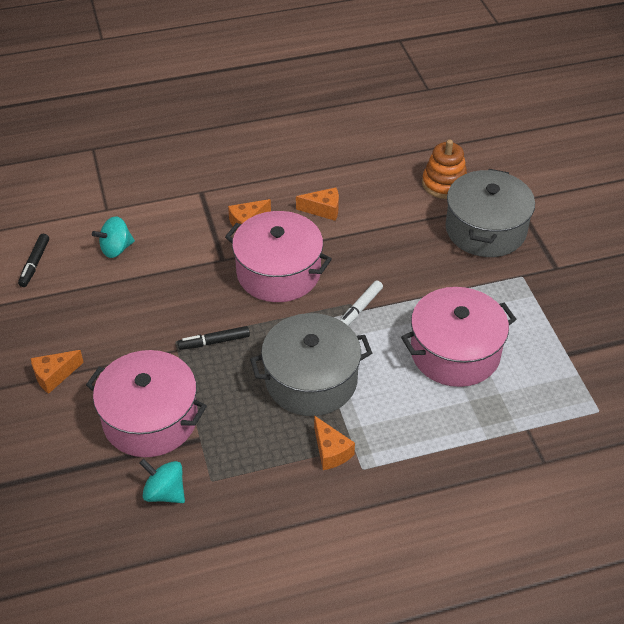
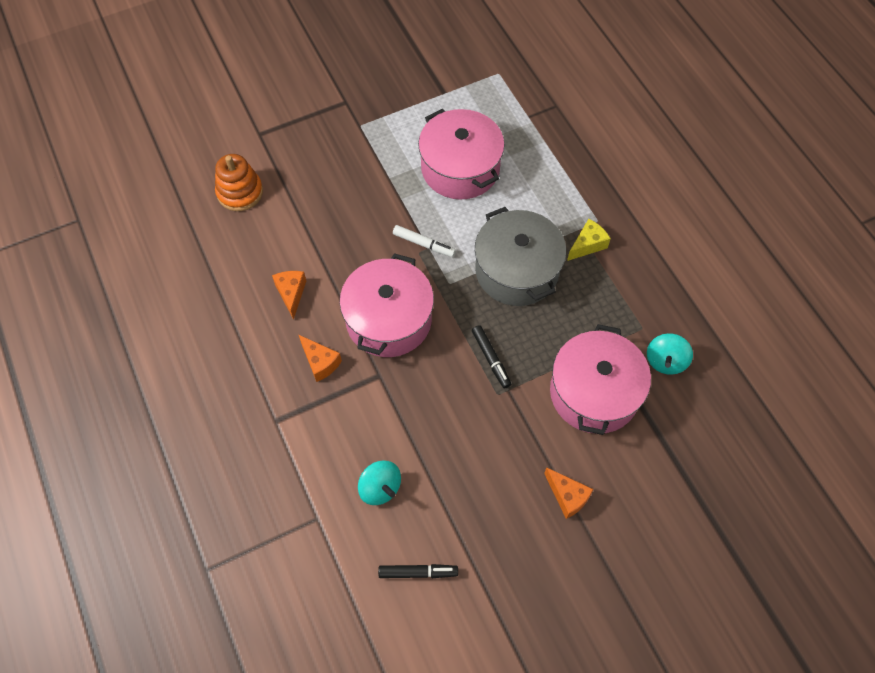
camera: 100 degrees left, 15 degrees up
orange cheese [314,415,355,470] -> yellow cheese [567,219,611,261]
grey pot [445,169,535,257] -> none

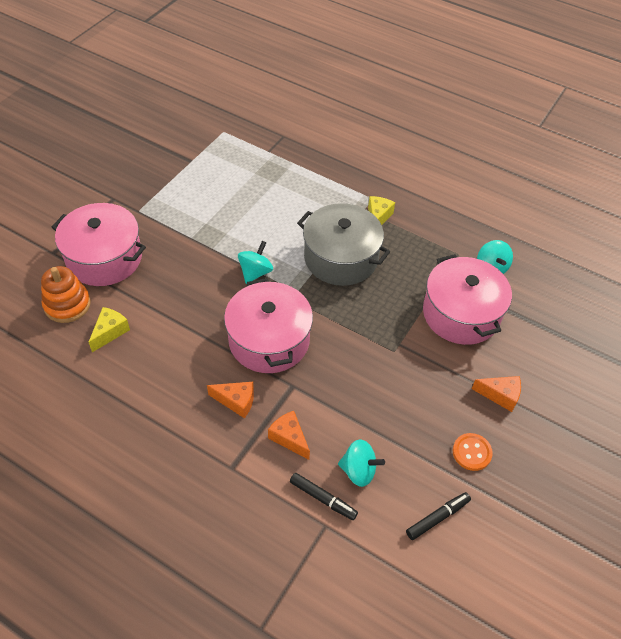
camera: 35 degrees left, 10 degrees down
orange cheese [272,271,306,320] -> orange cheese moved to [268,411,310,460]
white marker [393,225,456,257] -> turquoise spinning top [238,241,273,284]
pink pot [418,109,505,200] -> pink pot moved to [52,203,146,286]
black marker [472,325,511,389] -> black marker moved to [290,473,358,520]
none -> yellow cheese [89,307,130,352]
none -> orange button [453,433,493,471]

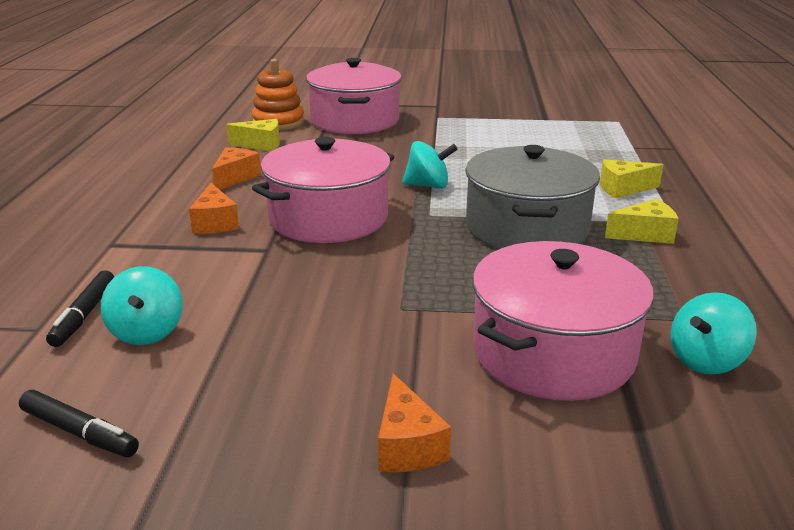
camera: 65 degrees right, 25 degrees down
orange cheese [268,411,310,460] -> orange cheese moved to [212,147,261,190]
orange button [453,433,493,471] -> none
none -> yellow cheese [600,159,663,198]

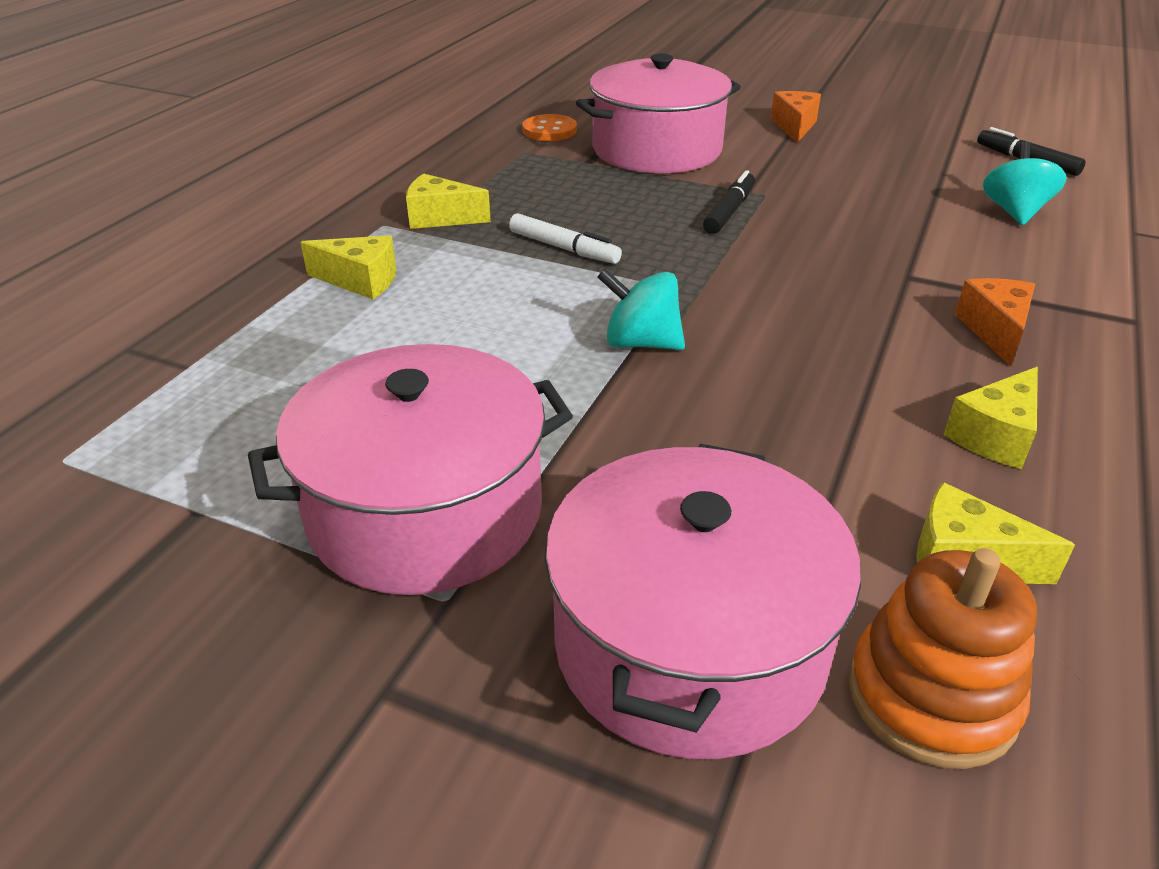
camera: 160 degrees left, 10 degrees up
black marker [46,270,114,347] -> black marker moved to [703,170,755,234]
orange cheese [212,147,261,190] -> yellow cheese [944,367,1038,469]
pink pot [252,137,394,243] -> pink pot moved to [248,344,573,595]
grey pot [465,145,600,249] -> white marker [509,213,622,264]
turquoise spinning top [671,292,757,374] -> orange button [522,114,577,141]

